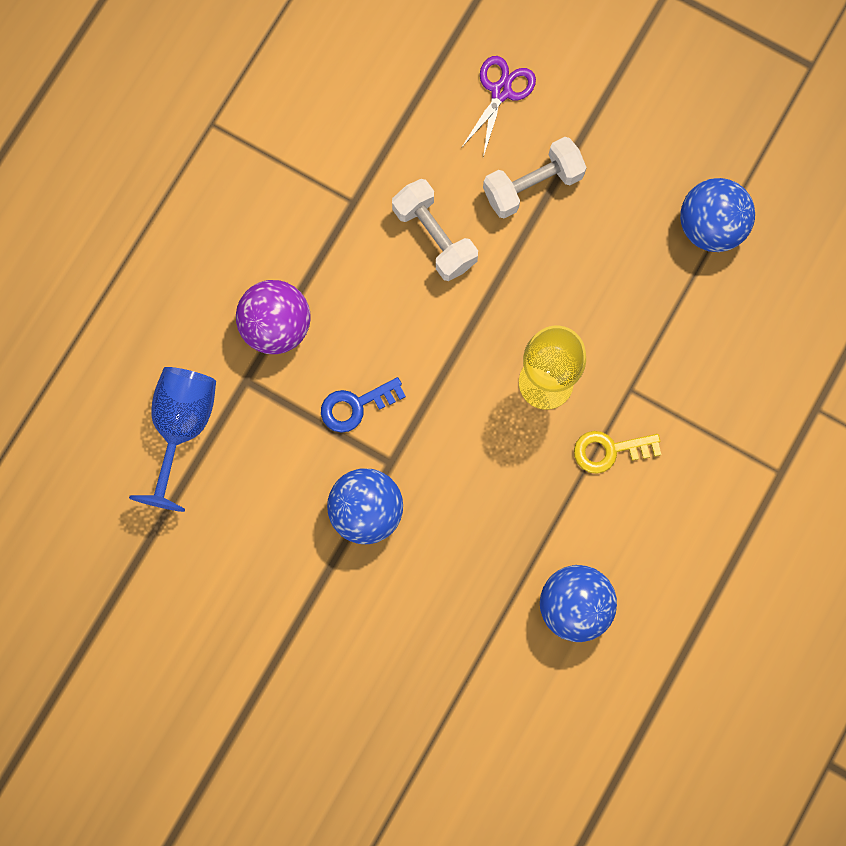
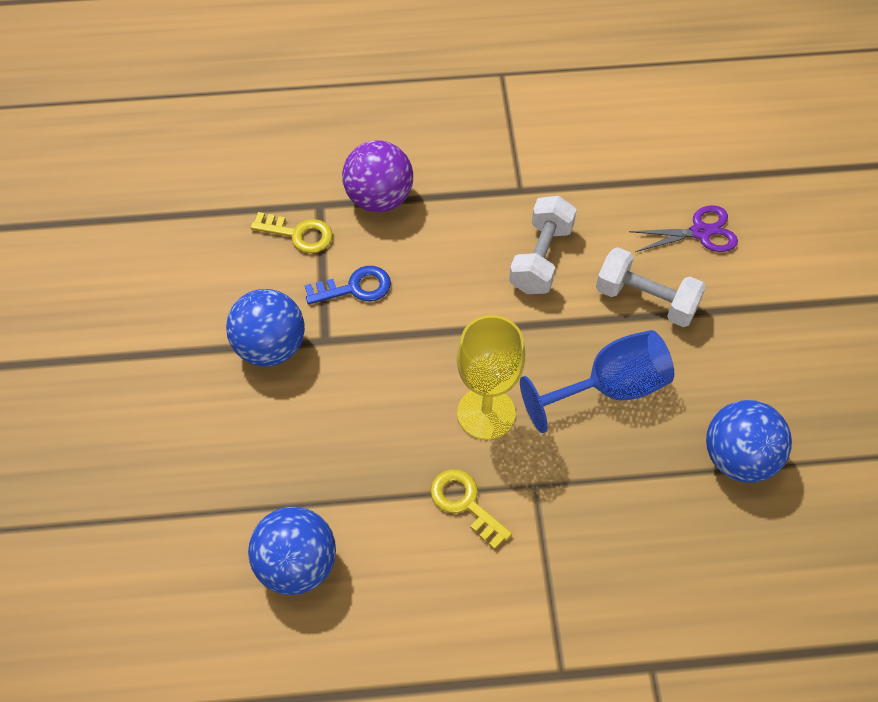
camera: 55 degrees right, 20 degrees down
blue goblet [129,367,216,512] -> blue goblet moved to [520,330,674,433]
blue key [321,377,406,433] -> blue key turned 135 degrees clockwise [305,266,391,304]
none -> yellow key [250,212,333,253]

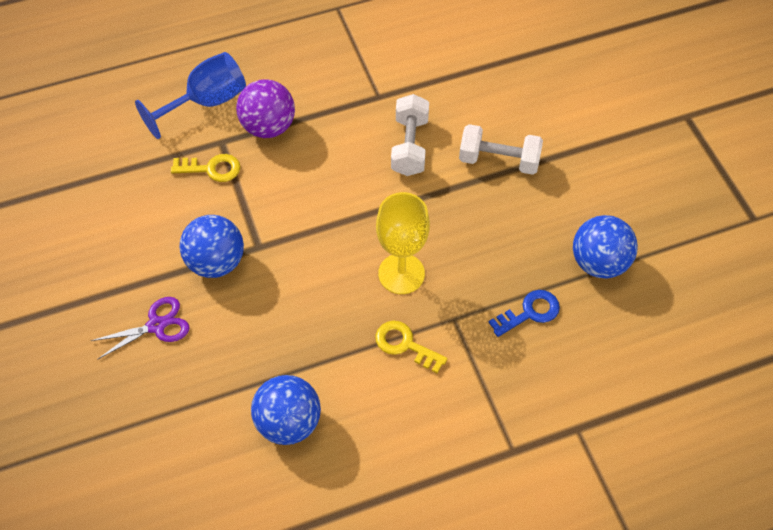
camera: 15 degrees left, 0 degrees up
blue key [305,266,391,304] -> blue key moved to [488,290,560,337]
blue goblet [520,330,674,433] -> blue goblet moved to [135,52,246,139]
purple scissors [629,205,738,252] -> purple scissors moved to [91,297,189,360]

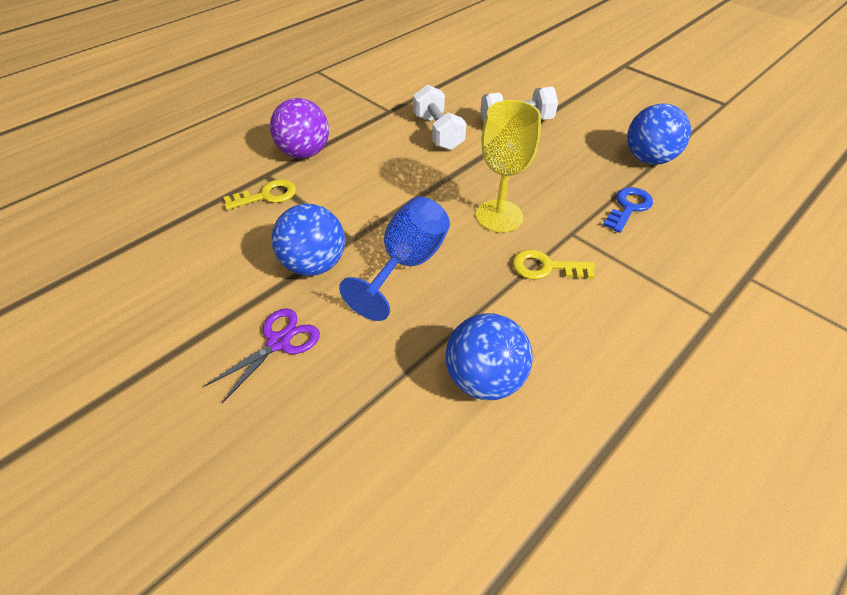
camera: 25 degrees left, 10 degrees down
blue goblet [135,52,246,139] -> blue goblet moved to [339,197,450,321]

